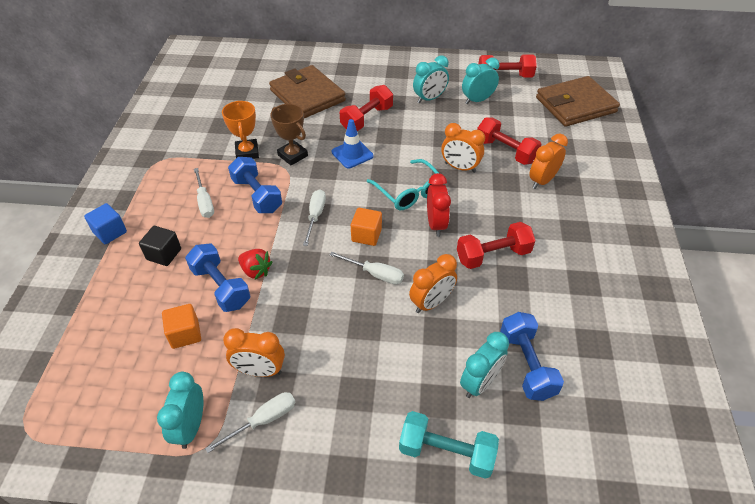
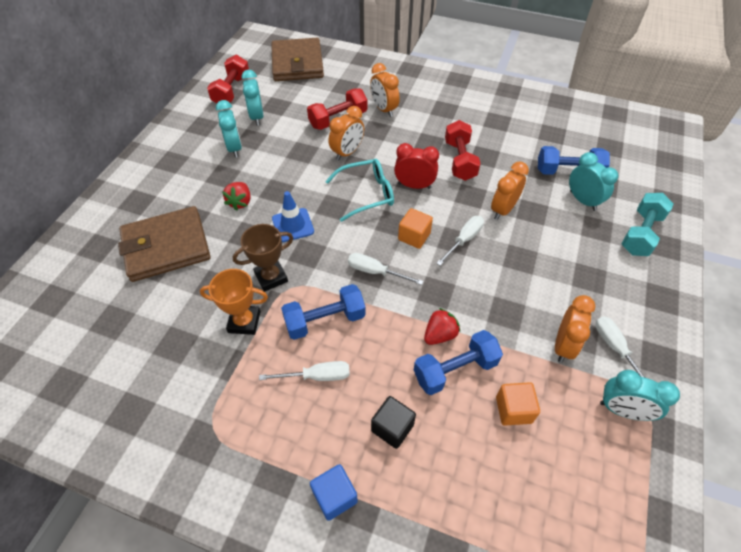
camera: 75 degrees left, 5 degrees up
red dumbbell [340,85,393,131] -> red strawberry [222,182,251,211]
orange clock [409,254,457,313] -> orange clock turned 120 degrees counterclockwise [491,161,529,220]

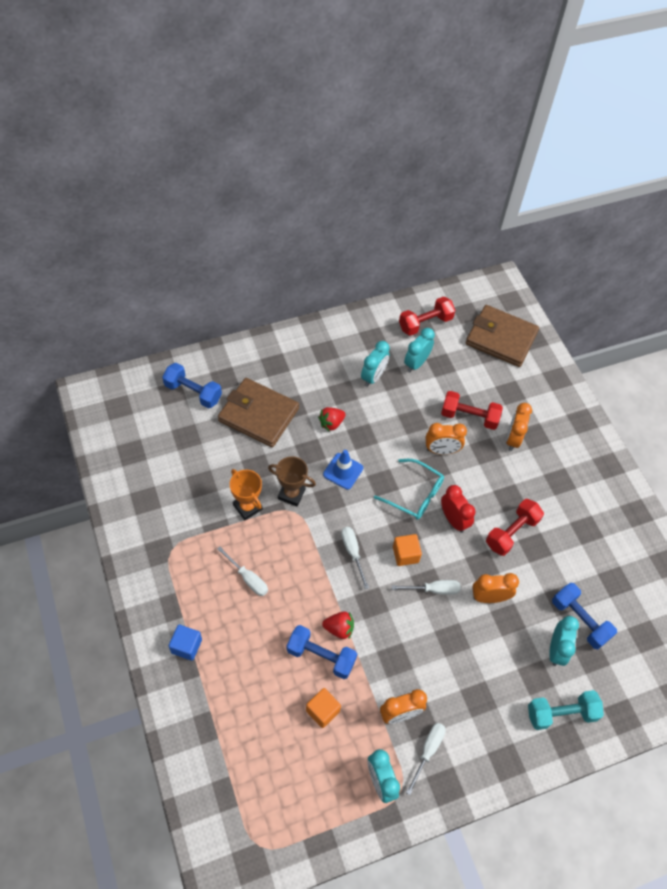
camera: 45 degrees right, 5 degrees up
brown wallet [271,38,324,81] -> brown wallet turned 75 degrees clockwise [466,305,539,367]
blue dumbbell [281,284,366,340] -> blue dumbbell moved to [162,363,222,408]
black cube [371,396,416,449] -> none

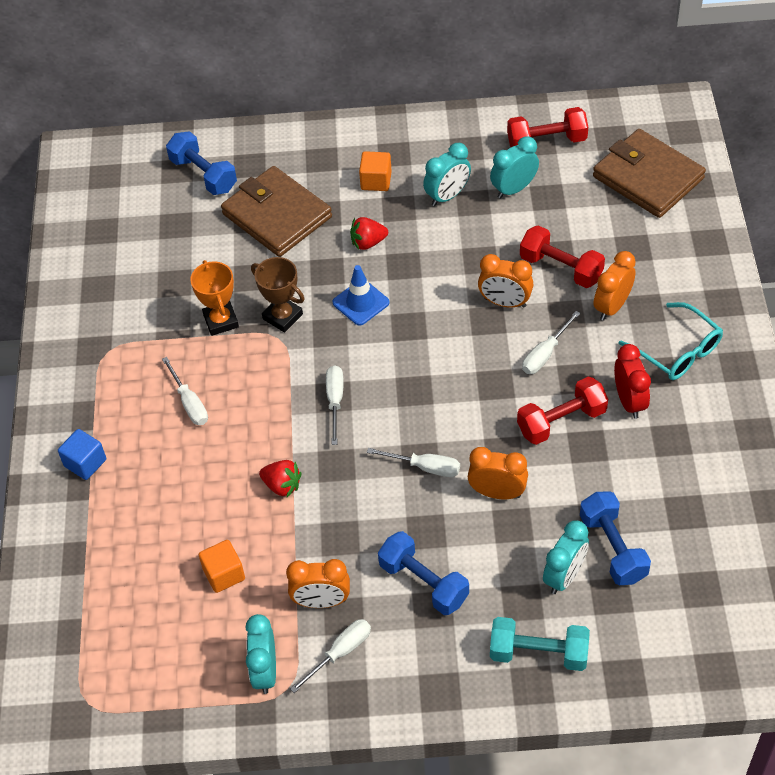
camera: 25 degrees right, 5 degrees down
blue dumbbell [287,625,357,679] -> blue dumbbell moved to [378,531,469,615]
turquoise glasses [374,459,444,520] -> turquoise glasses moved to [619,302,723,380]
orange cube [393,534,422,566] -> orange cube moved to [359,151,392,191]
red clock [441,485,476,533] -> red clock moved to [614,344,651,419]
none -> white screwdriver [522,311,580,374]

